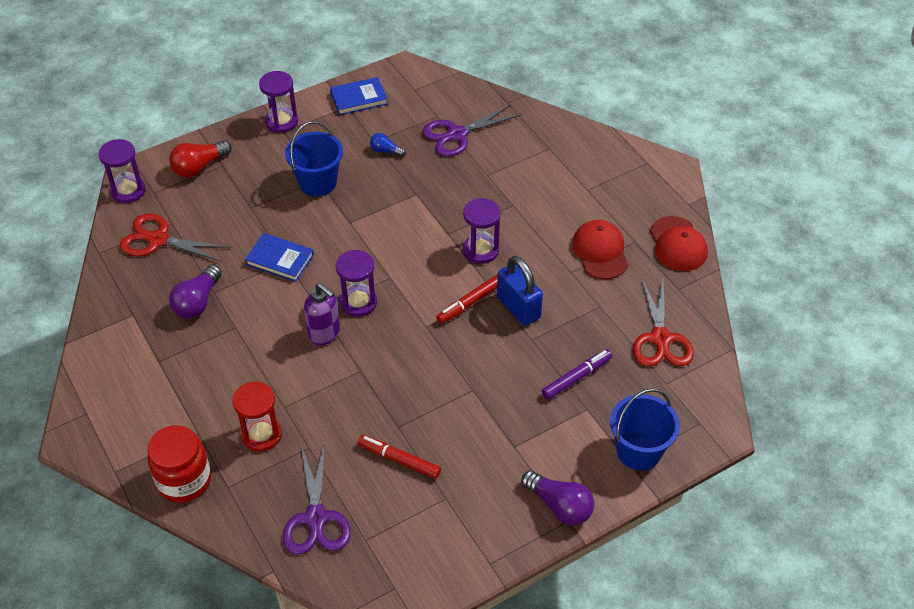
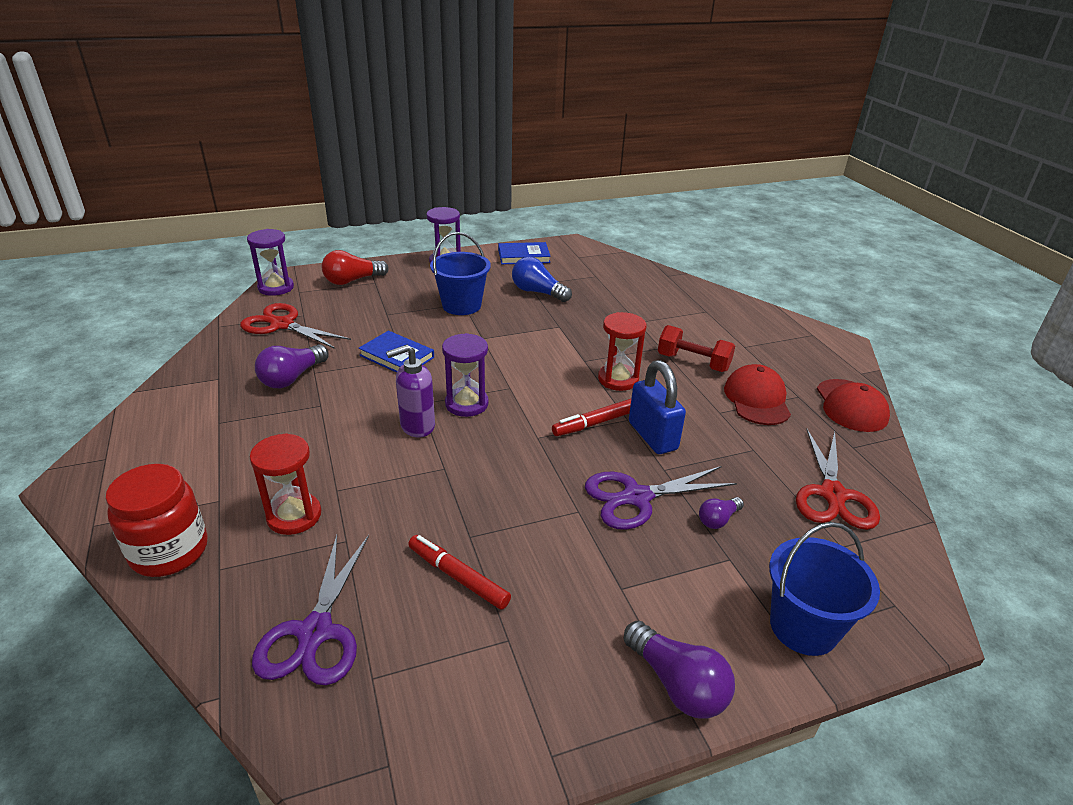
camera: 10 degrees right, 15 degrees down
purple soap dispenser [304,283,340,345] -> purple soap dispenser turned 105 degrees clockwise [386,345,435,437]
blue light bulb [370,133,406,157] -> blue light bulb [512,257,572,302], size x1.75
purple scissors [422,104,521,157] -> purple scissors moved to [585,466,737,530]
purple hourglass [463,198,501,264] -> red hourglass [598,312,646,391]
purple marker [542,349,612,400] -> purple light bulb [699,497,744,529]
none -> red dumbbell [658,325,735,372]

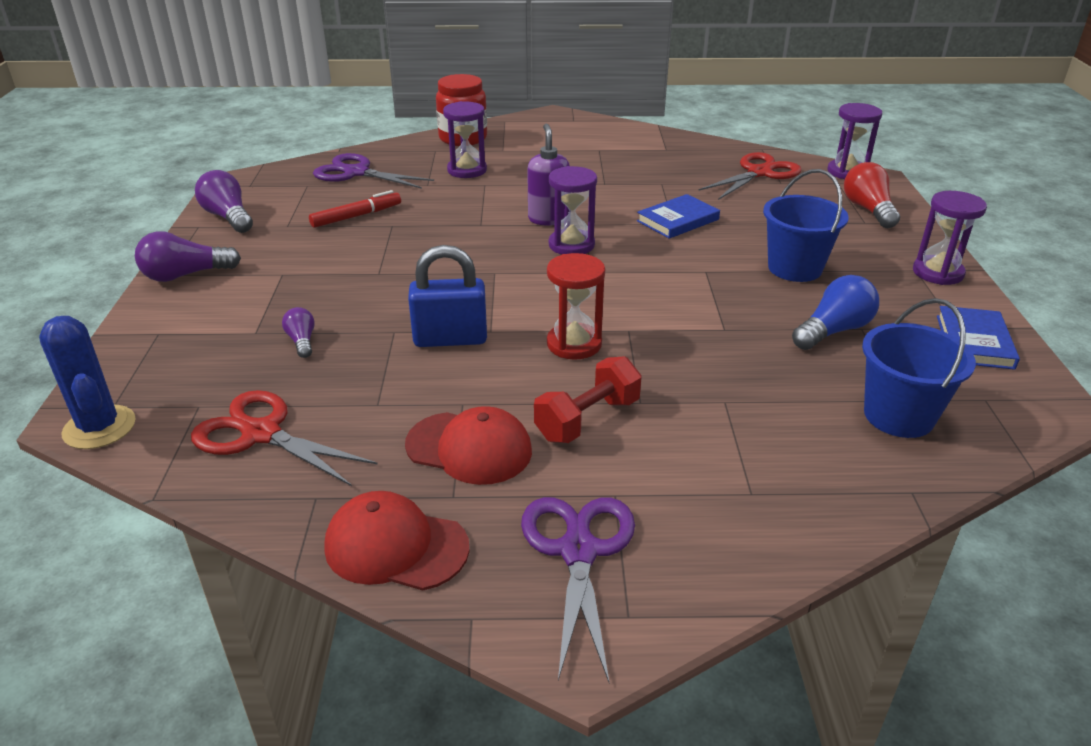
camera: 110 degrees right, 0 degrees up
red hourglass [250,433,321,535] -> purple hourglass [443,101,487,178]
purple light bulb [255,344,329,388] -> purple light bulb moved to [195,170,253,233]
red marker [552,399,631,436] -> none
purple scissors [585,466,737,530] -> purple scissors moved to [521,497,635,682]
blue bucket [769,522,880,656] -> blue bucket moved to [862,298,976,438]
none -> blue cactus [39,316,136,449]

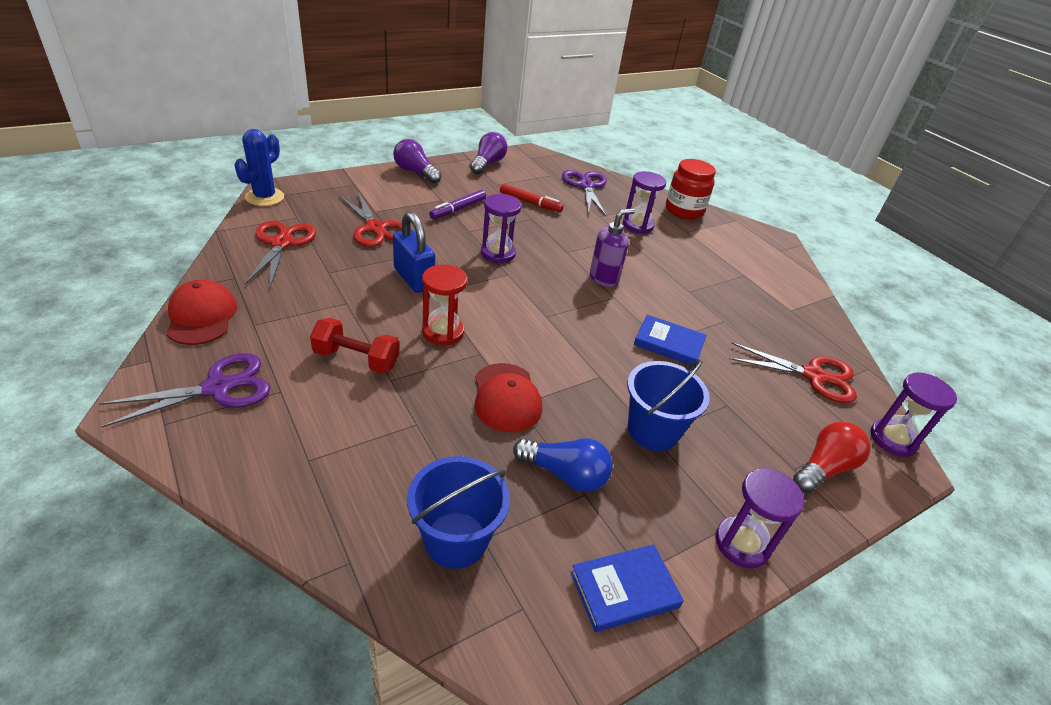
camera: 55 degrees right, 5 degrees up
purple light bulb [282,307,315,358] -> red scissors [339,192,402,247]
red cap [405,406,532,485] -> red cap moved to [475,363,542,432]
purple hourglass [549,166,597,254] -> purple hourglass moved to [481,194,522,263]
none -> purple marker [429,190,486,219]

